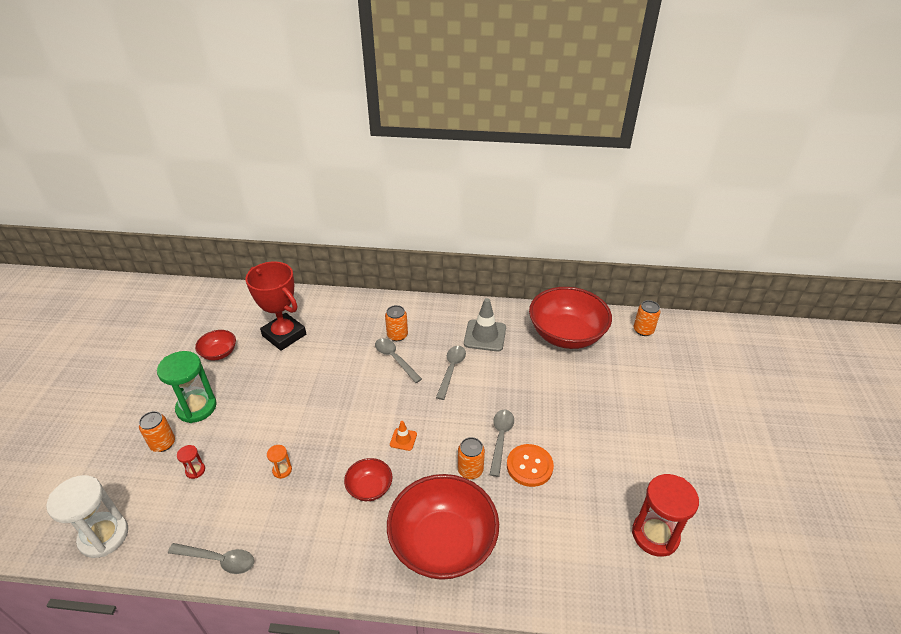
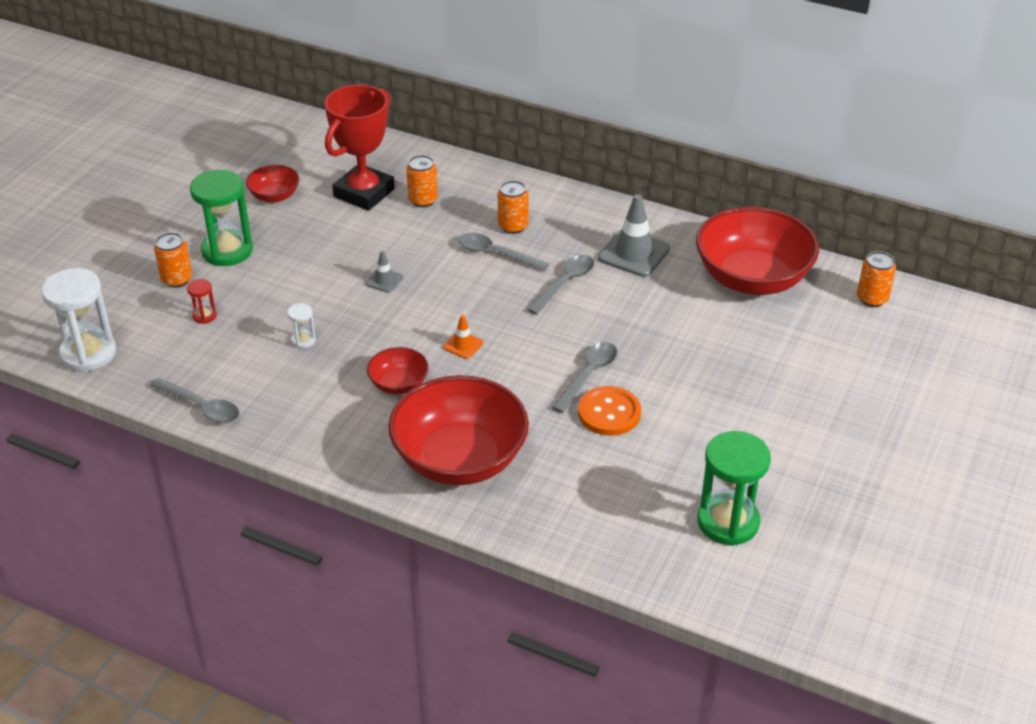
camera: 20 degrees right, 0 degrees up
red trophy [245,261,306,351] -> red trophy turned 60 degrees clockwise [325,85,395,211]
orange hourglass [267,445,292,479] -> white hourglass [287,303,316,348]
grey spoon [375,338,422,383] -> grey spoon turned 45 degrees counterclockwise [458,233,549,271]
orange can [458,437,485,479] -> orange can moved to [406,155,438,207]
red hourglass [632,474,699,557] -> green hourglass [698,431,771,546]
none -> grey traffic cone [366,251,403,293]

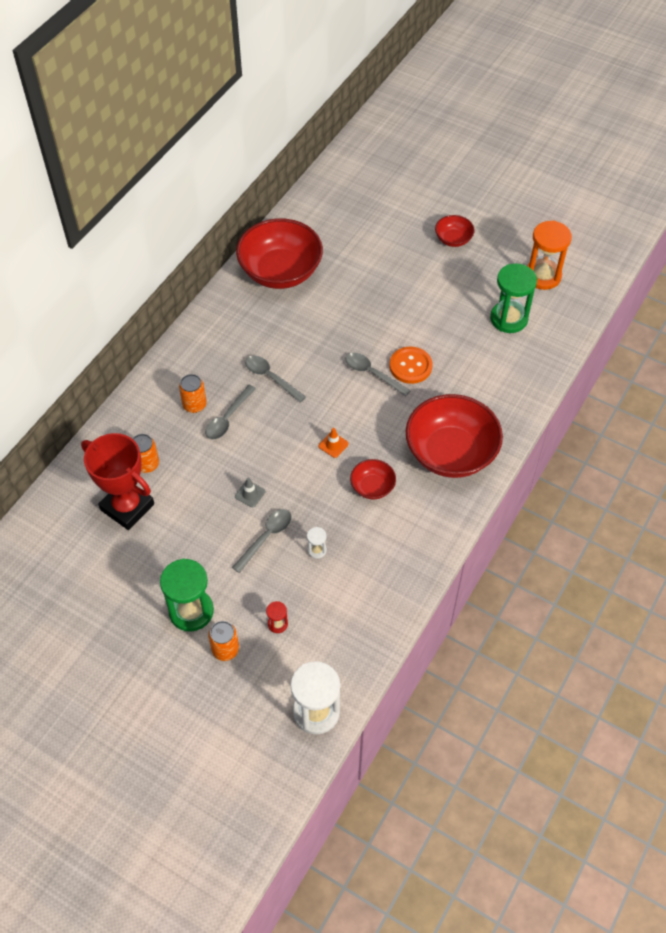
camera: 85 degrees left, 15 degrees up
grey spoon [150,378,239,424] -> grey spoon moved to [232,509,292,573]
red bowl [246,165,299,203] -> red bowl moved to [435,215,475,247]
grey traffic cone [598,194,670,277] -> none
orange can [857,251,896,307] -> none
none -> orange hourglass [527,221,572,290]

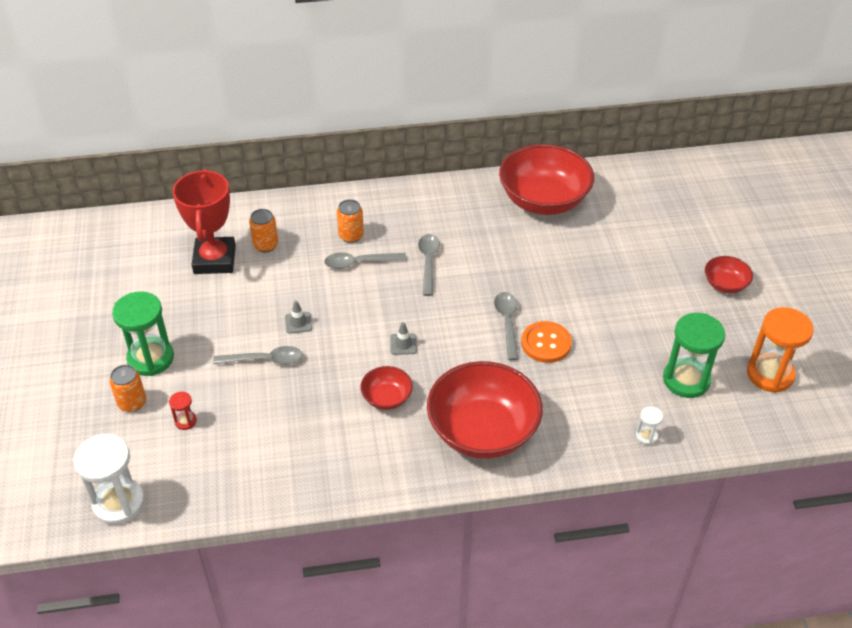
camera: 50 degrees right, 10 degrees down
white hourglass [307,527,327,559] -> white hourglass moved to [636,406,663,445]
orange traffic cone [319,428,349,458] -> grey traffic cone [390,322,417,355]

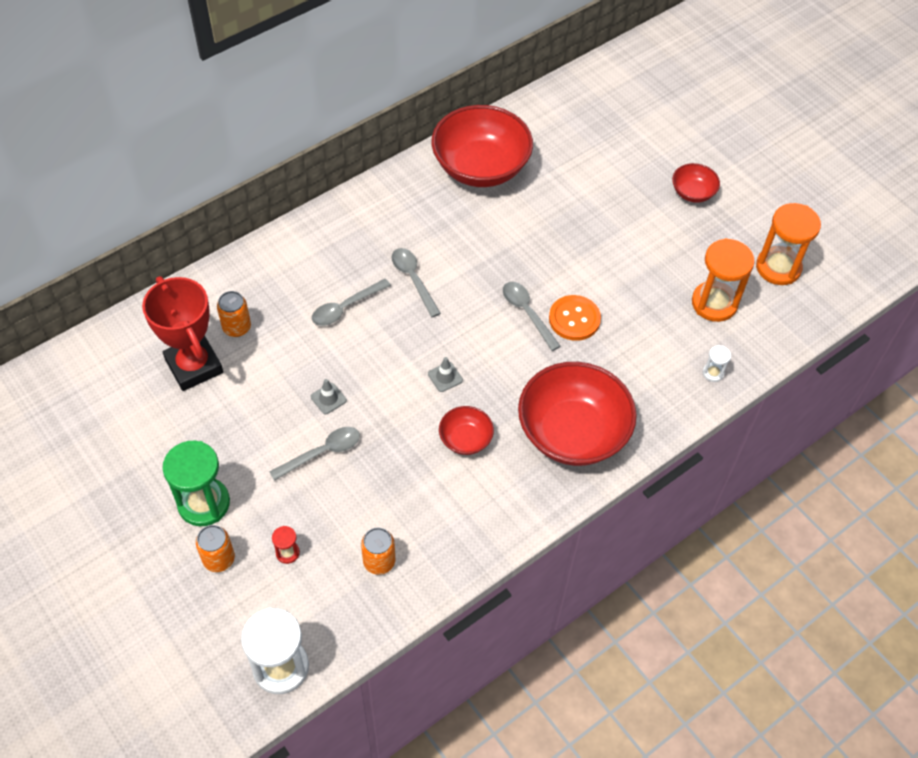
camera: 30 degrees left, 10 degrees up
orange can [337,199,364,243] -> orange can moved to [361,528,395,575]
green hourglass [663,313,725,398] -> orange hourglass [692,238,755,322]

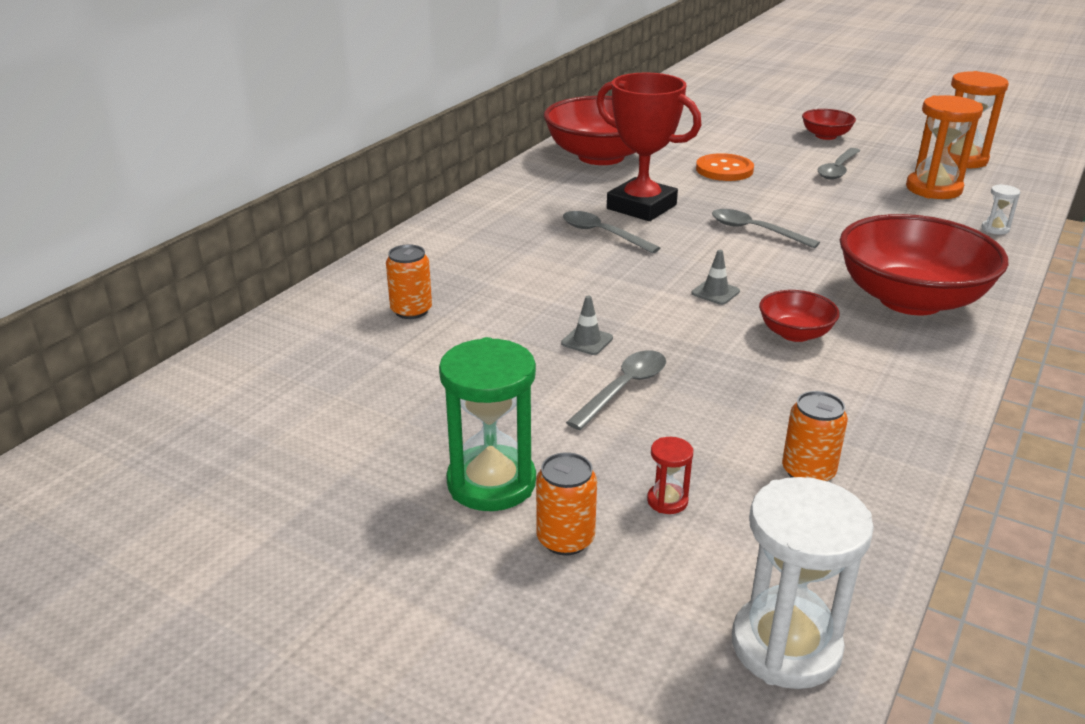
camera: 20 degrees left, 25 degrees down
red trophy [142,276,223,391] -> red trophy moved to [596,73,701,221]
grey spoon [312,279,391,326] -> grey spoon moved to [818,148,860,180]
orange button [549,295,601,341] -> orange button moved to [696,153,754,181]

